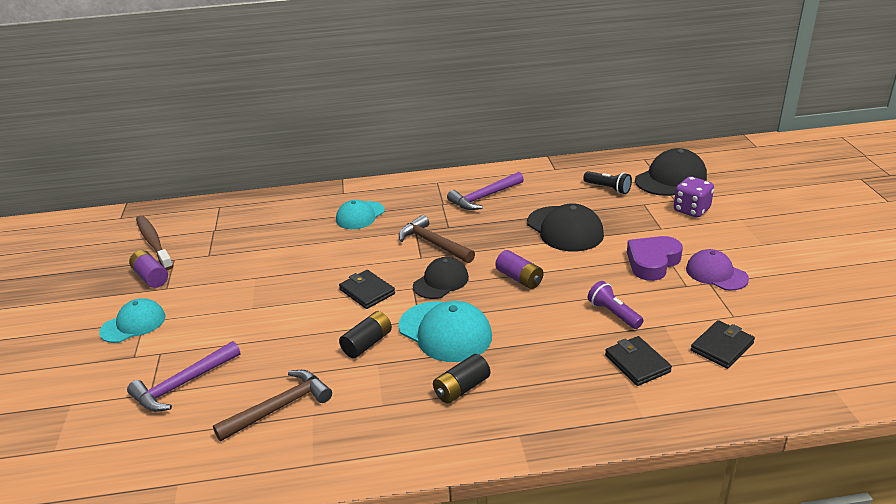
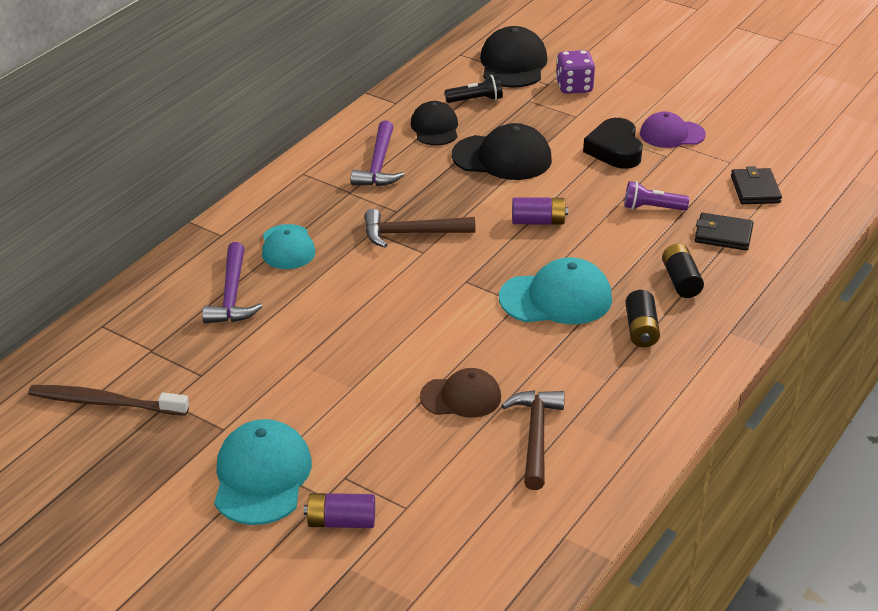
camera: 50 degrees left, 5 degrees up
turquoise cap [99,298,165,343] -> turquoise cap [214,419,312,525], size x1.51
purple hammer [127,341,240,412] -> purple hammer moved to [202,242,263,323]
purple battery [129,250,168,288] -> purple battery moved to [304,493,375,528]
black wallet [339,270,395,309] -> none
black battery [339,311,392,358] -> black battery moved to [662,244,704,298]
black cap [413,257,469,299] -> black cap moved to [411,101,458,145]
purple heart [627,236,683,281] -> black heart [583,118,643,169]
none -> brown cap [420,368,501,418]

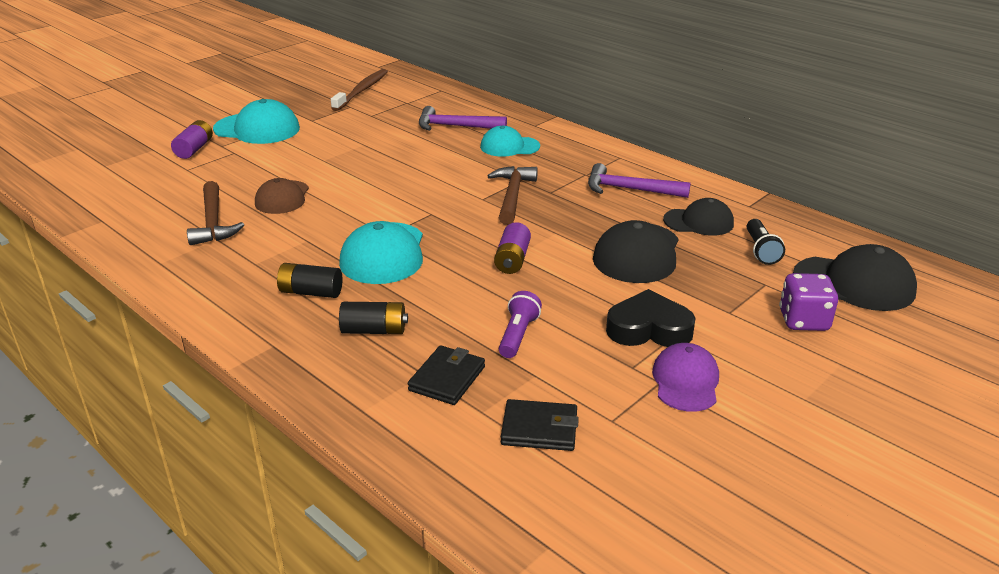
camera: 100 degrees right, 5 degrees down
brown hammer [501,390,565,490] -> brown hammer turned 60 degrees clockwise [187,181,244,245]

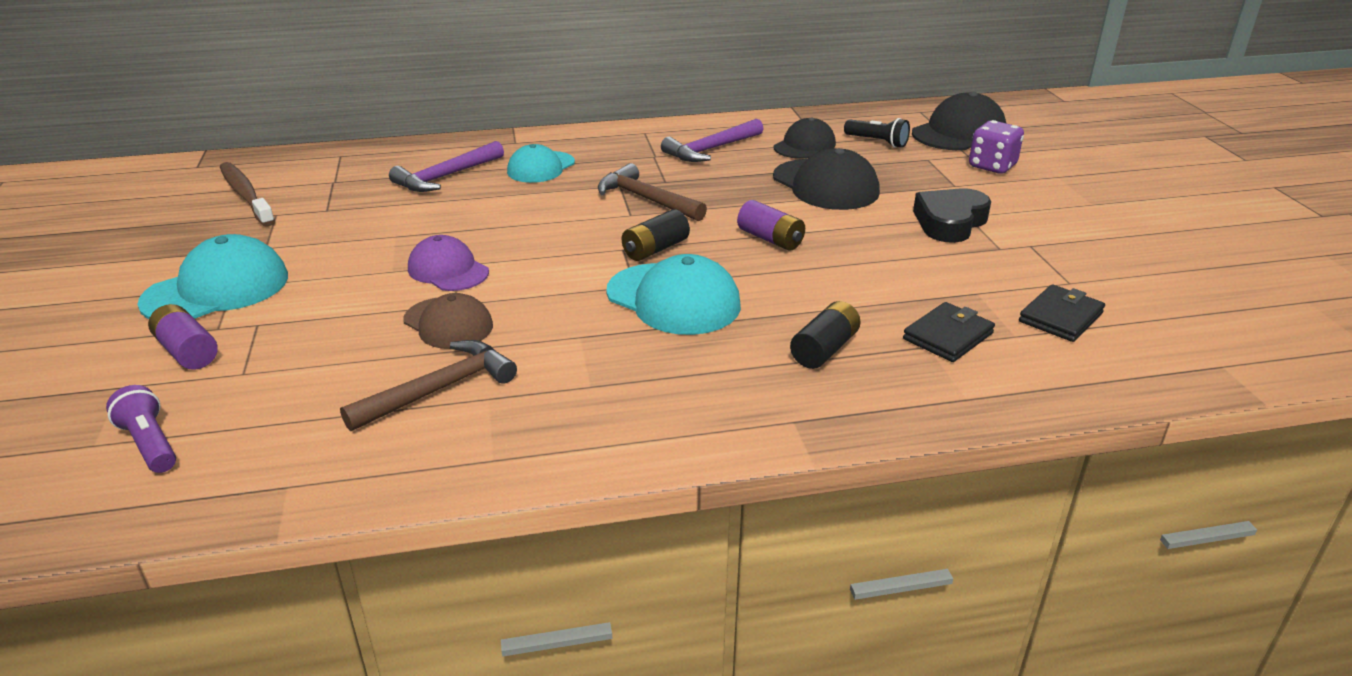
camera: 55 degrees left, 0 degrees up
brown hammer [187,181,244,245] -> brown hammer turned 60 degrees counterclockwise [340,340,517,431]
black battery [277,263,343,298] -> black battery moved to [622,209,690,261]
black wallet [408,345,485,405] -> black wallet turned 75 degrees clockwise [903,302,995,362]
purple flashlight [499,291,542,358] -> purple flashlight moved to [106,385,176,473]
purple cap [652,343,719,412] -> purple cap moved to [408,235,489,291]

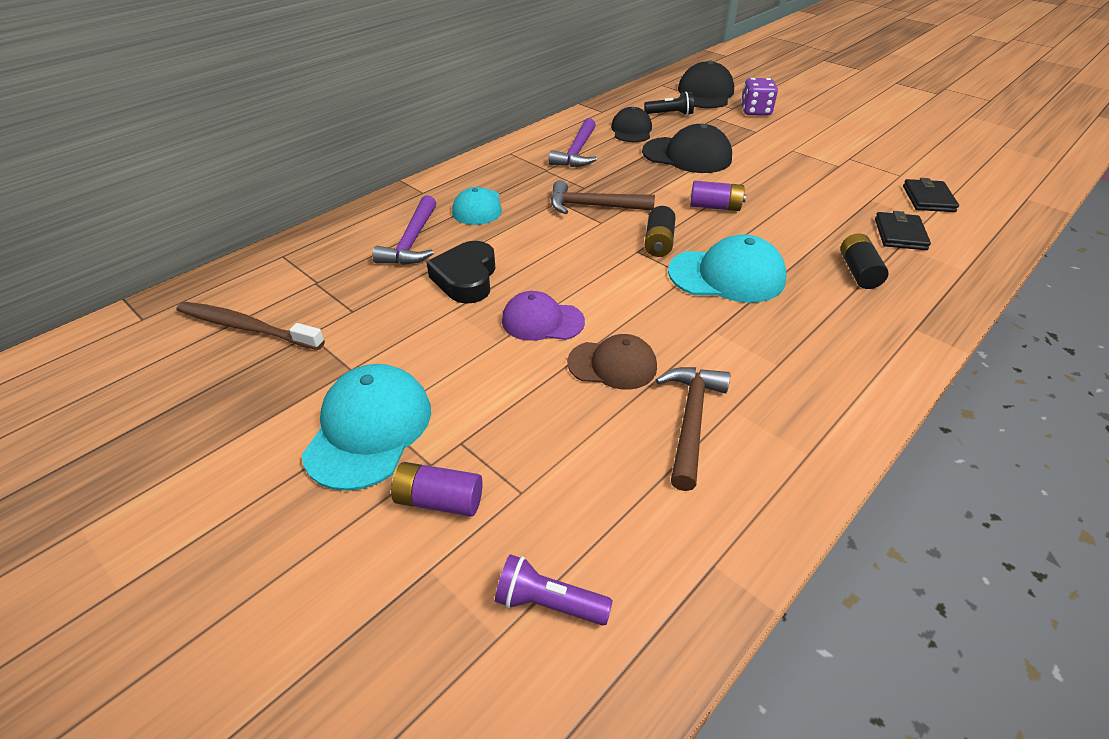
camera: 35 degrees left, 10 degrees up
black heart [913,188,991,243] -> black heart moved to [427,241,496,304]

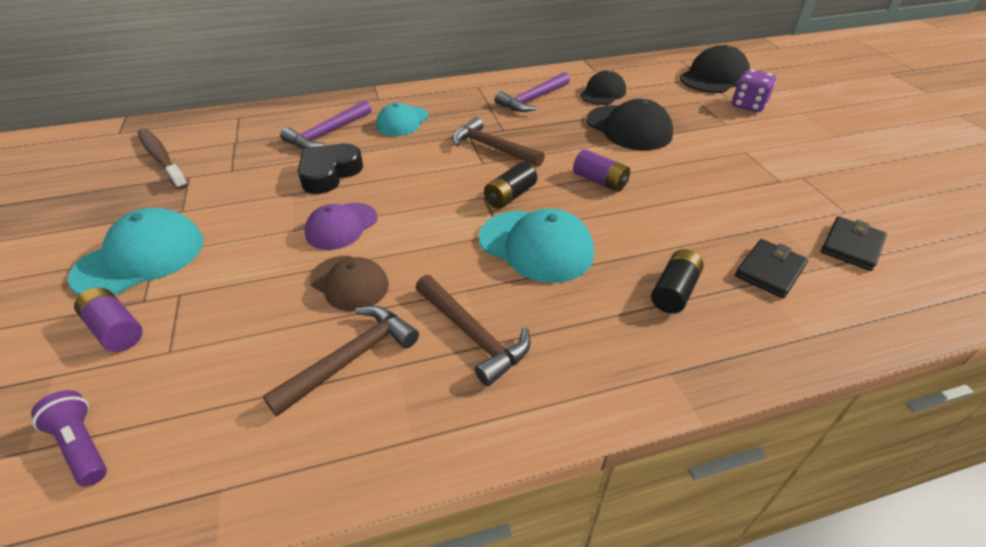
camera: 30 degrees right, 0 degrees up
purple cap [502,291,585,341] -> purple cap turned 90 degrees counterclockwise [305,203,378,250]
black flashlight [644,92,694,115] -> none
none -> brown hammer [416,275,531,386]

